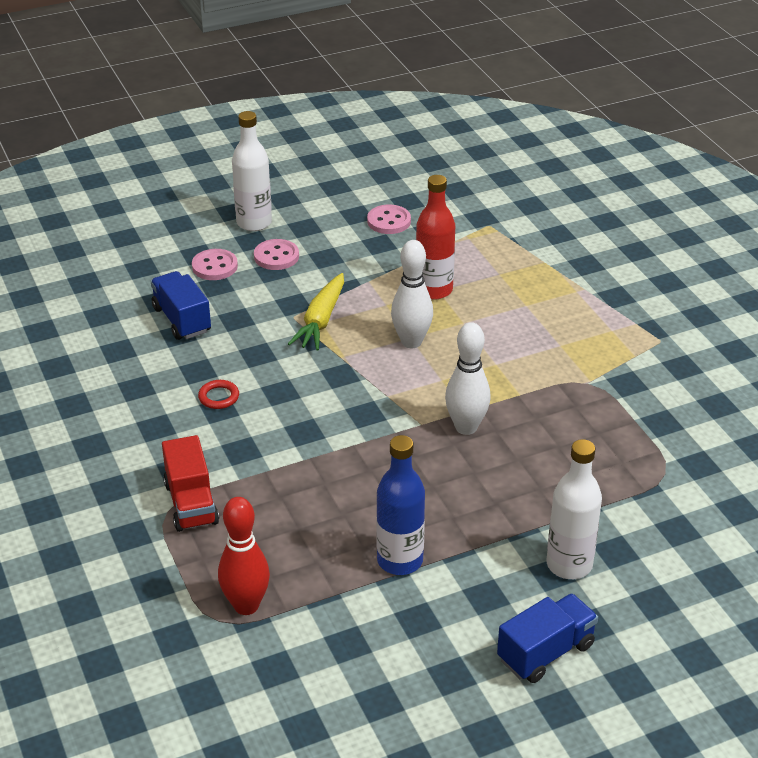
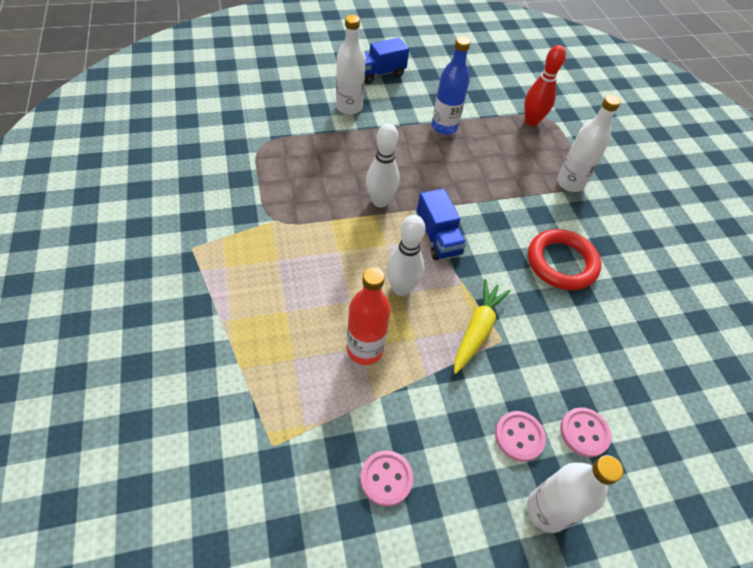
camera: 175 degrees left, 15 degrees up
blue truck [151,271,211,340] -> blue truck moved to [416,189,467,260]
red truck [162,435,219,532] -> white bottle [557,95,621,192]
red ring [198,380,239,409] -> red ring [528,229,601,290], size x2.26

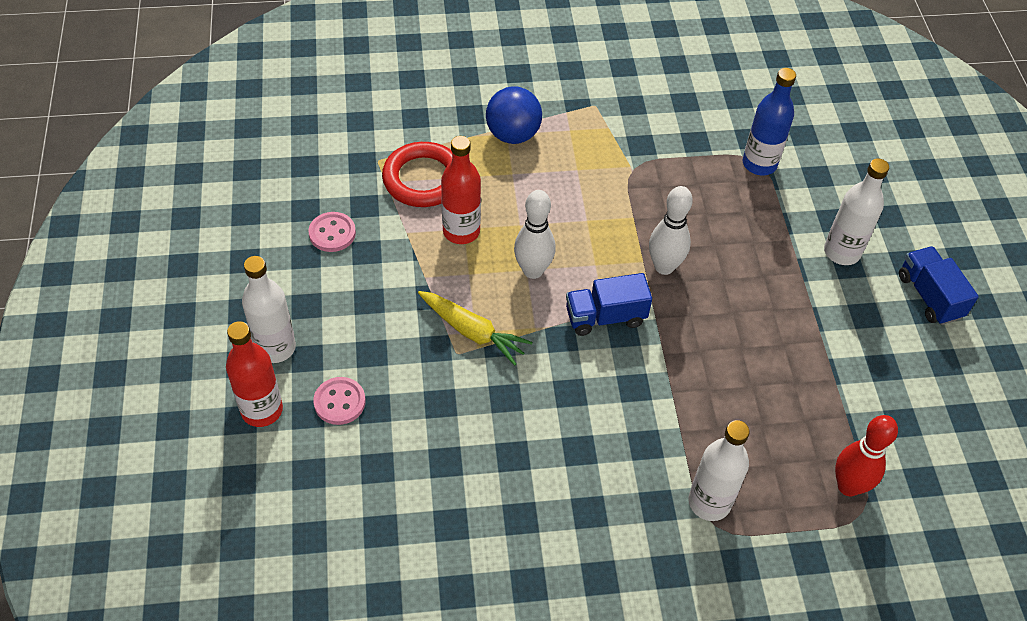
camera: 100 degrees right, 0 degrees up
blue bottle [432,36,471,135] -> blue bottle moved to [743,68,796,175]
pink button [495,411,546,462] -> none
red ring [528,229,601,290] -> red ring moved to [382,142,452,207]
none -> red bottle [226,321,283,427]
none -> blue ball [486,86,542,144]

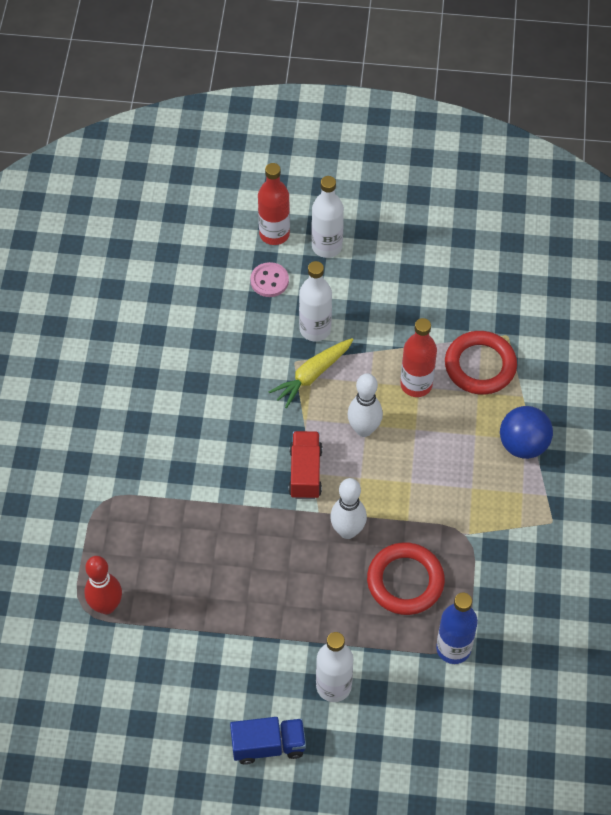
camera: 105 degrees right, 5 degrees up
pink button [308,212,356,252] -> none
blue truck [566,273,652,336] -> red truck [289,431,322,499]
white bottle [688,420,750,521] -> white bottle moved to [299,261,332,341]
none -> red ring [367,542,445,615]

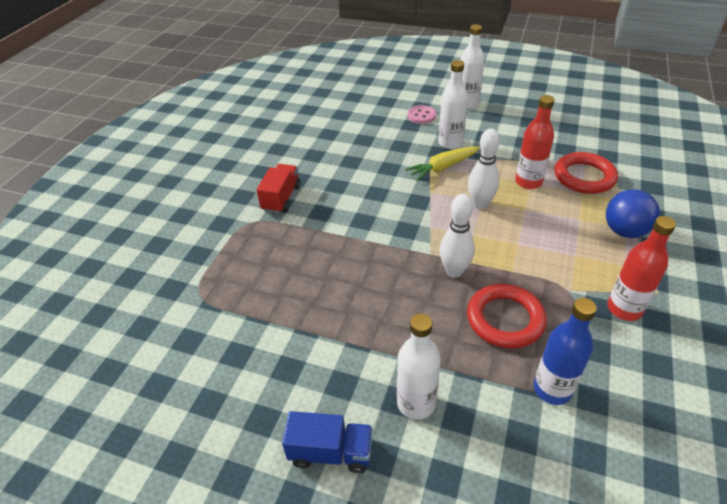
camera: 15 degrees right, 15 degrees down
red bowling pin [84,556,122,614] -> none
red bottle [258,163,290,245] -> red bottle moved to [607,216,676,321]
red truck [289,431,322,499] -> red truck moved to [256,164,301,213]

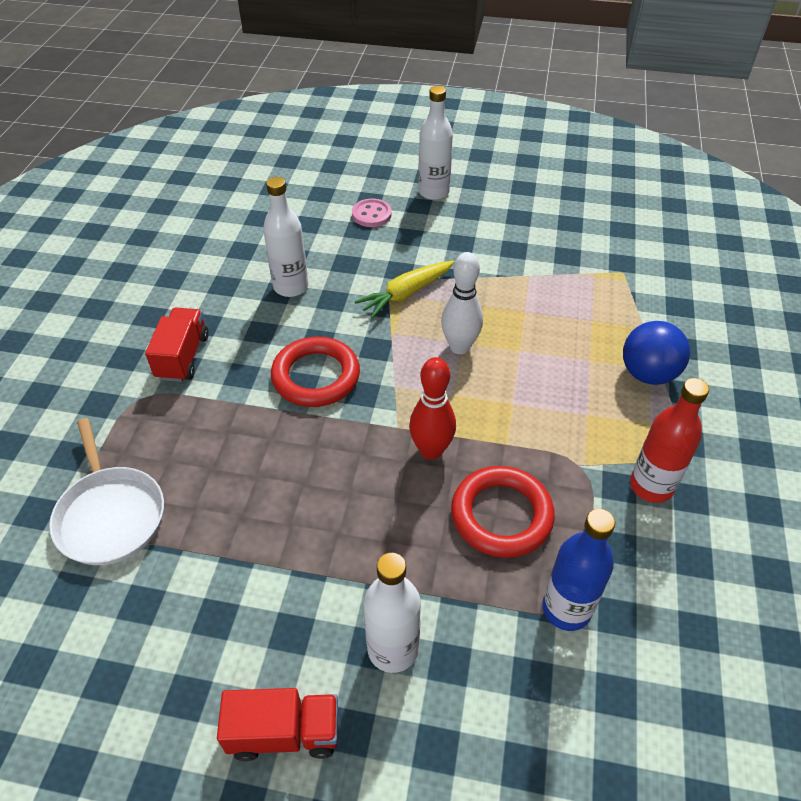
camera: 10 degrees left, 5 degrees up
blue truck [282,411,373,473] -> red truck [217,688,338,762]
white bottle [438,60,468,149] -> white bottle moved to [263,177,308,297]
white bowling pin [440,194,475,278] -> red bowling pin [409,357,456,460]
red bottle [515,95,555,189] -> none
red ring [555,152,618,194] -> red ring moved to [271,336,360,407]
none -> white pan [49,418,164,565]

